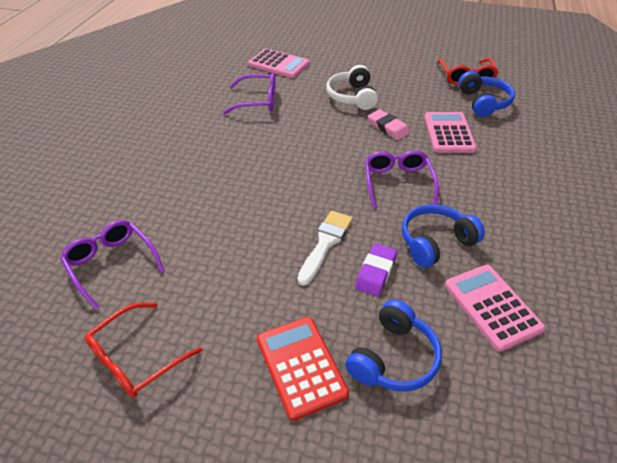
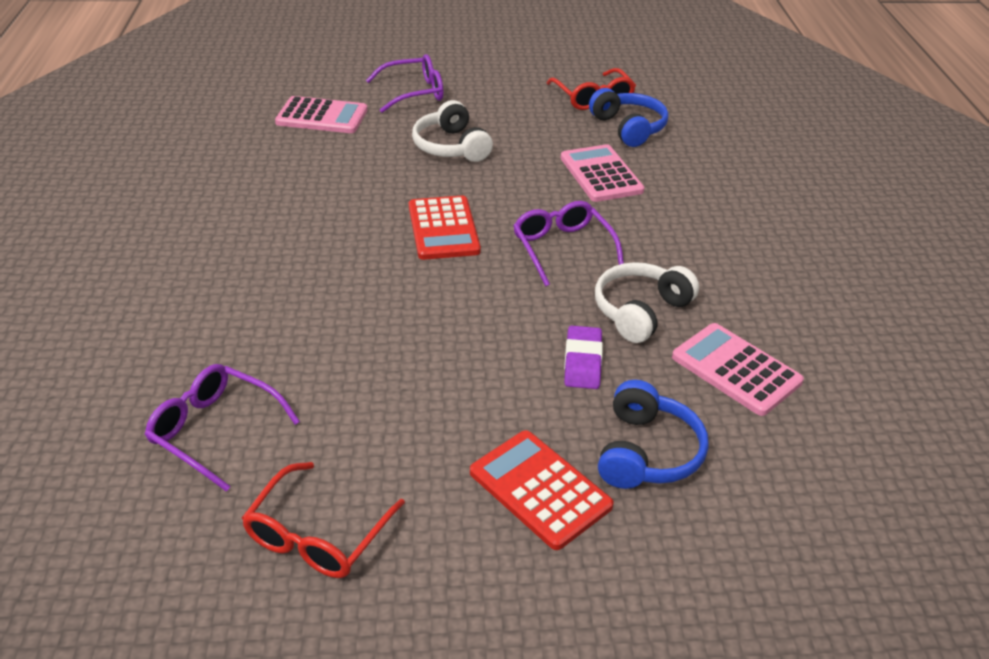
camera: 20 degrees left, 5 degrees down
purple glasses [223,73,275,114] -> purple glasses moved to [366,54,443,113]
white brush [297,211,353,286] -> none
pink eraser [368,109,410,140] -> none
blue headphones [402,204,485,268] -> white headphones [595,262,699,343]
none -> red calculator [409,196,481,260]

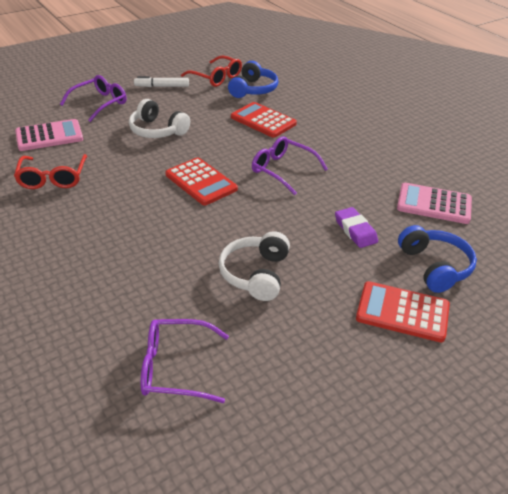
camera: 30 degrees left, 0 degrees up
red glasses [242,462,405,578] -> red glasses moved to [14,154,87,189]
pink calculator [561,144,644,202] -> red calculator [231,102,297,138]
blue headphones [589,88,668,147] -> blue headphones turned 75 degrees clockwise [228,61,278,98]
white headphones [595,262,699,343] -> white headphones moved to [219,231,290,301]
none -> white marker [134,76,189,87]

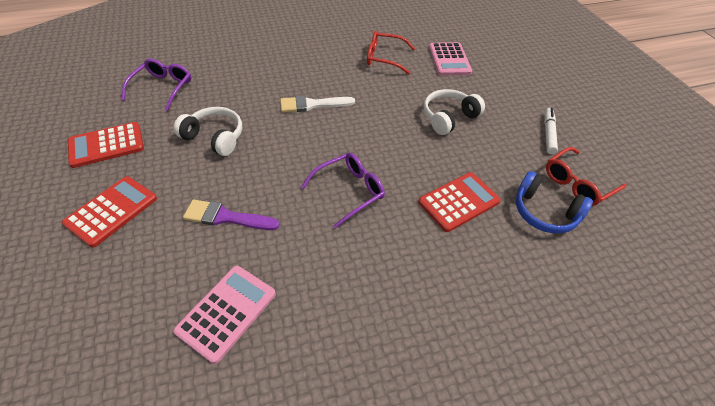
camera: 105 degrees right, 10 degrees up
purple glasses [60,75,126,122] -> none
red calculator [165,157,238,206] -> red calculator moved to [68,122,144,168]
purple eraser [335,207,378,248] -> purple brush [183,200,280,230]
blue headphones [398,225,477,293] -> none
none -> white brush [280,96,355,112]

